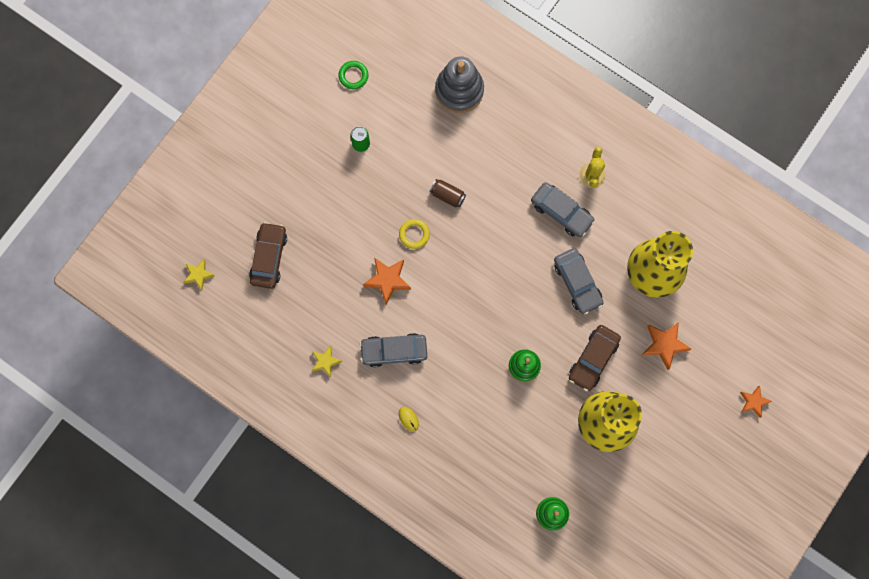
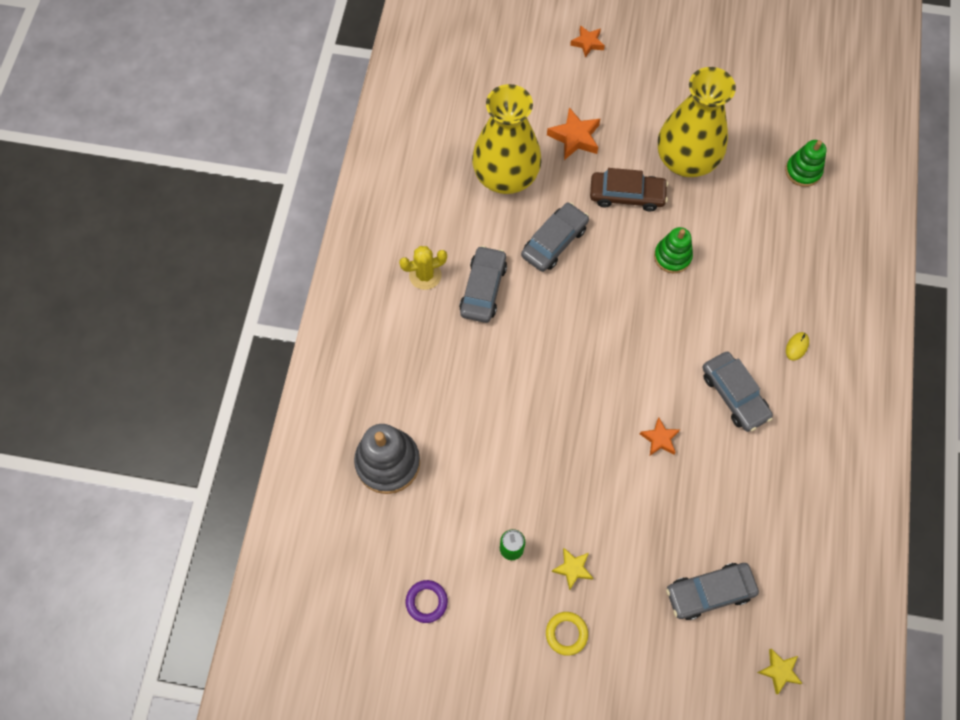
camera: 115 degrees left, 10 degrees down
brown car [249,222,287,289] -> grey car [666,563,759,620]
yellow star [312,345,342,377] -> yellow star moved to [551,548,593,591]
green ring [338,61,368,89] -> purple ring [406,580,448,623]
orange star [363,258,411,304] -> orange star [640,417,680,456], size x0.65
yellow ring [399,219,430,249] -> yellow ring moved to [546,612,588,656]
brown can [429,179,466,208] -> none

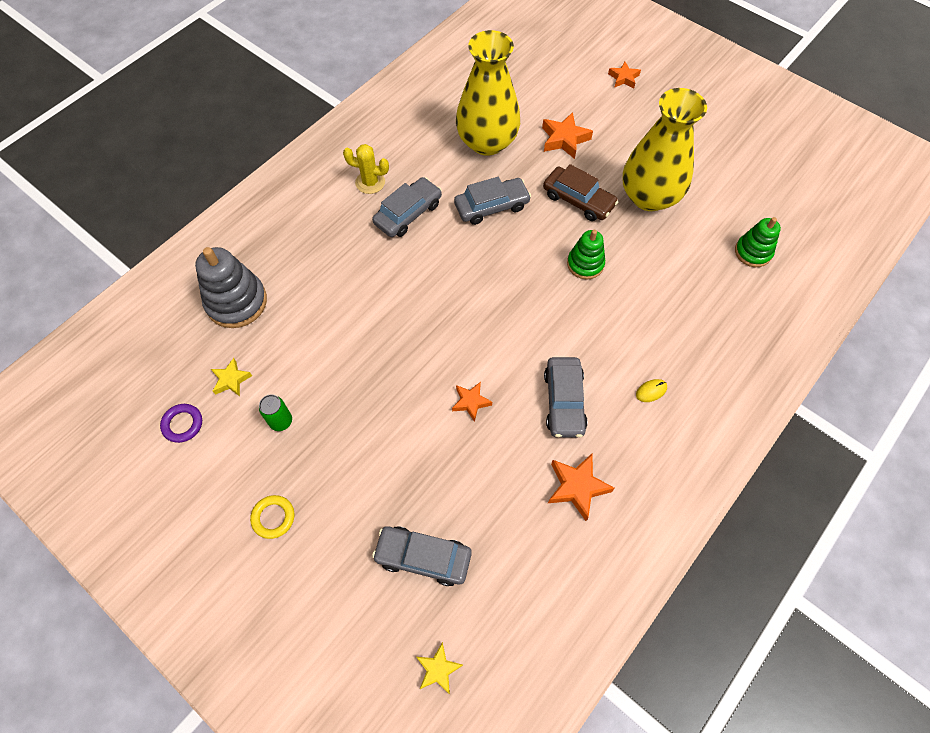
camera: 30 degrees right, 5 degrees down
yellow star [551,548,593,591] -> yellow star moved to [211,358,252,396]
none -> orange star [548,454,615,521]

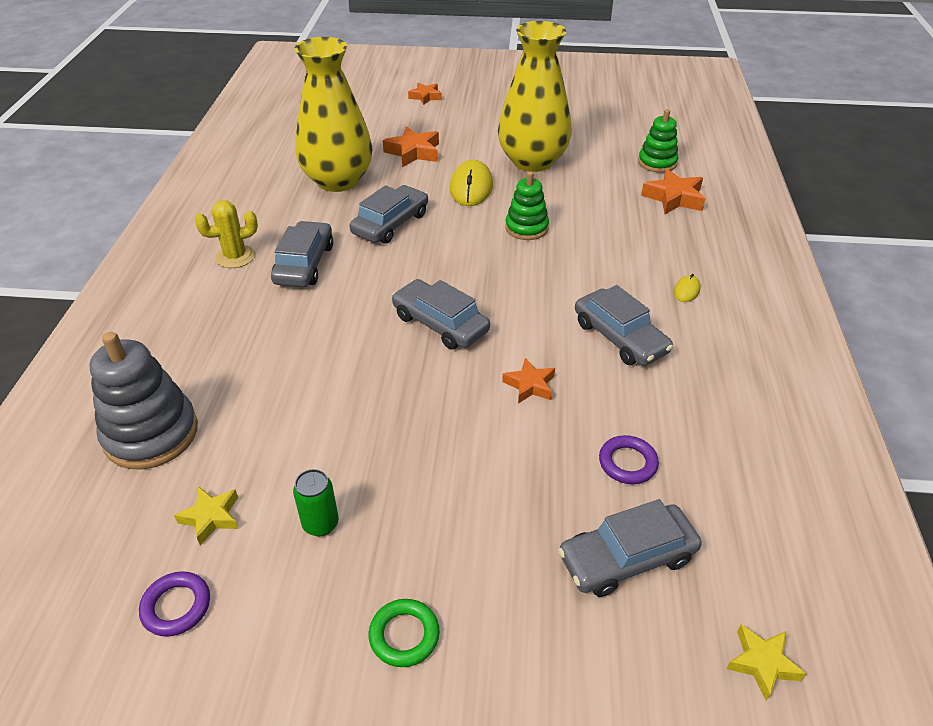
camera: 35 degrees left, 20 degrees down
yellow ring [250,495,294,539] -> green ring [369,599,440,667]
brown car [543,164,618,221] -> yellow mouse [450,160,493,206]
orange star [548,454,615,521] -> orange star moved to [641,169,705,214]
none -> grey car [392,279,490,350]
none -> purple ring [599,435,659,484]

